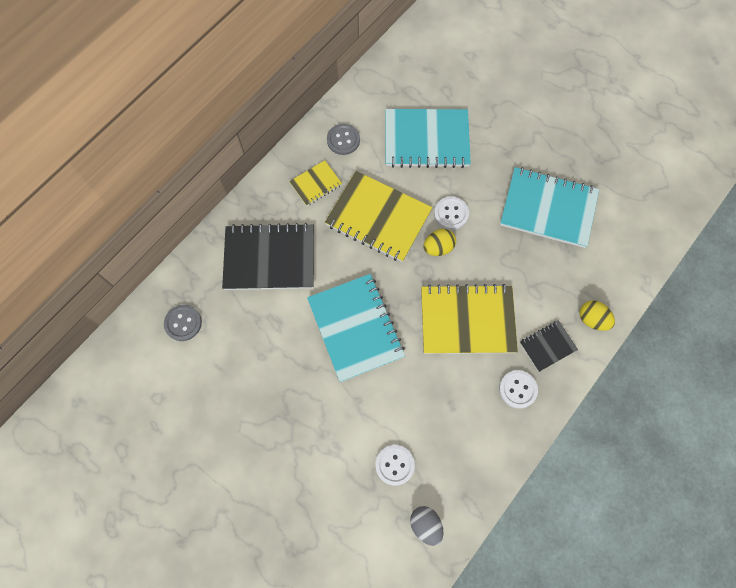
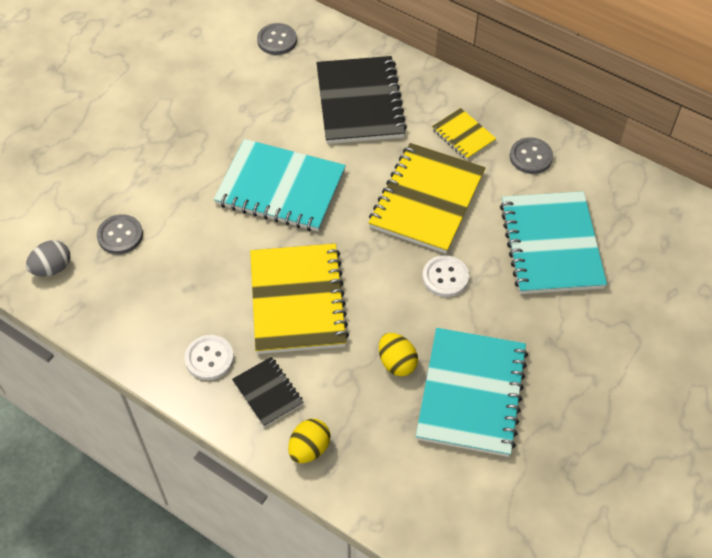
camera: 85 degrees right, 15 degrees down
turquoise notebook [307,274,405,382] -> turquoise notebook turned 45 degrees clockwise [214,139,346,232]
white button [375,445,415,486] -> grey button [97,214,143,254]
yellow egg [424,229,456,256] -> yellow egg moved to [379,333,418,376]

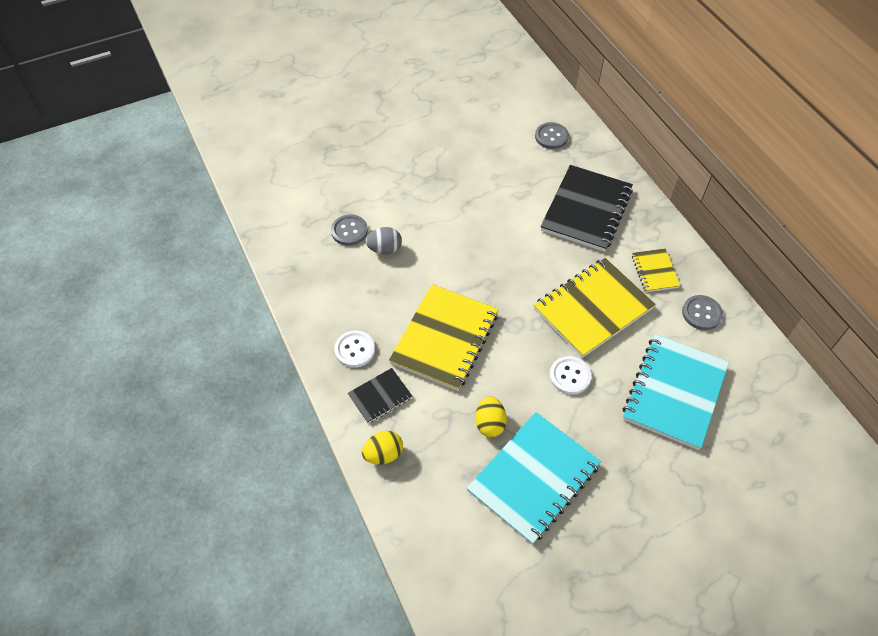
camera: 30 degrees right, 0 degrees up
grey egg [26,240,70,276] -> grey egg moved to [365,227,402,254]
turquoise notebook [214,139,346,232] -> none
black notebook [232,357,304,427] -> black notebook turned 60 degrees clockwise [348,368,412,423]

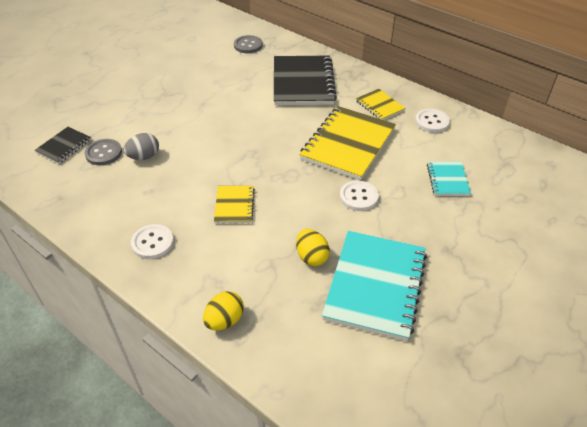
camera: 25 degrees left, 10 degrees down
black notebook [348,368,412,423] -> black notebook moved to [34,127,91,164]
yellow notebook [389,284,498,391] -> yellow notebook [214,186,255,223], size x0.50
turquoise notebook [623,334,729,450] -> turquoise notebook [427,161,471,196], size x0.50
grey button [682,295,723,330] -> white button [415,109,450,133]

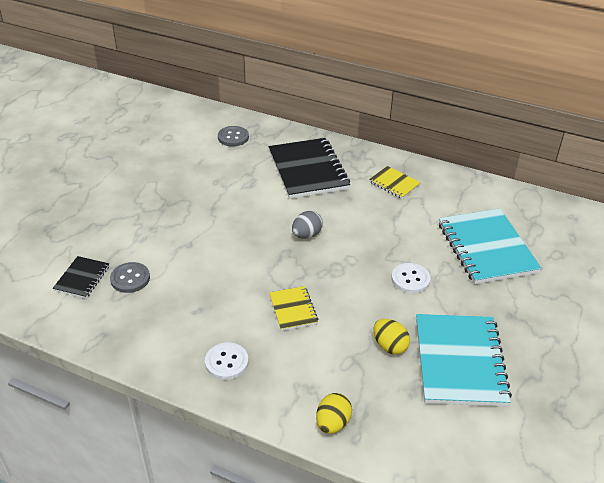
camera: 15 degrees left, 5 degrees down
grey egg [124,133,159,160] -> grey egg moved to [292,211,323,239]
yellow notebook [299,106,396,180] -> none
white button [415,109,450,133] -> none
turquoise notebook [427,161,471,196] -> turquoise notebook [439,209,542,284], size x2.01

